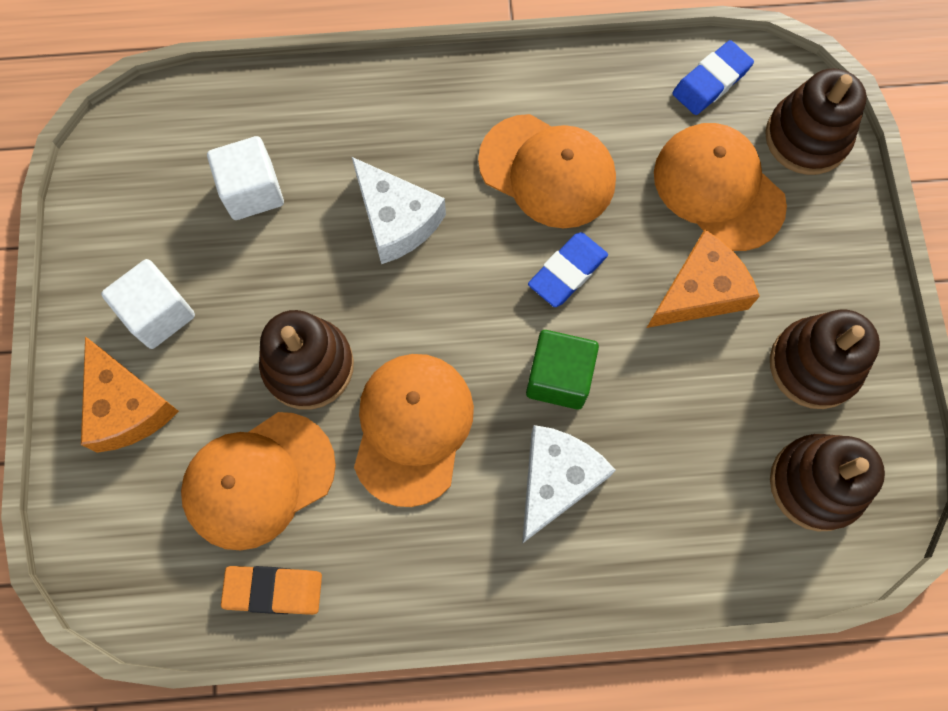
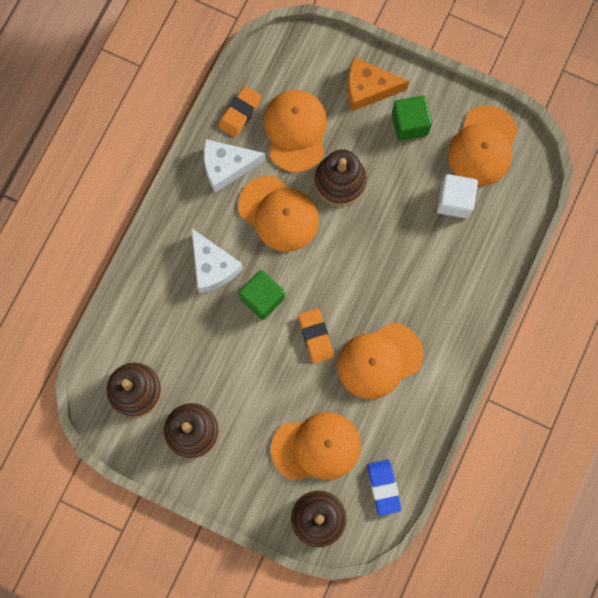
camera: 120 degrees right, 5 degrees up
white cube [101,259,195,349] -> green cube [392,96,432,141]
white cheese [352,157,446,264] -> white cheese moved to [204,139,266,193]
blue eraser [528,232,608,307] -> orange eraser [298,308,334,363]
orange cheese [647,229,760,328] -> none
none -> orange cap [448,105,518,186]

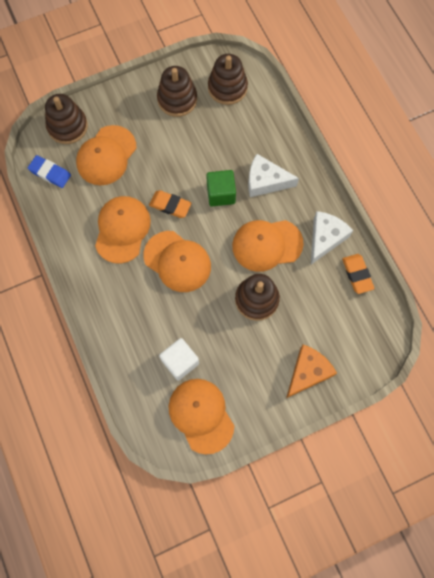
camera: 130 degrees right, 5 degrees down
orange cap [264,90,327,172] -> orange cap moved to [143,231,211,292]
green cube [392,96,432,141] -> none

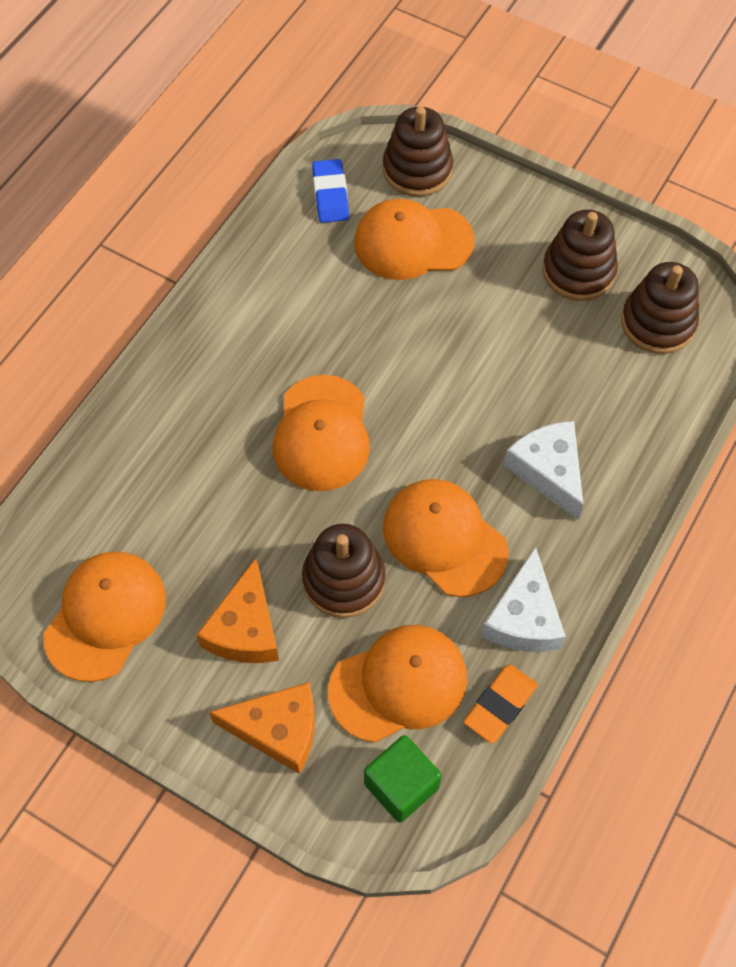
camera: 55 degrees right, 10 degrees down
orange cap [95,196,151,264] -> orange cap moved to [328,625,467,743]
orange eraser [149,190,192,218] -> none
white cube [159,338,199,381] -> none
green cube [207,170,236,207] -> green cube moved to [364,735,442,823]
white cheese [311,211,353,264] -> white cheese turned 105 degrees clockwise [481,546,566,652]
none -> orange cheese [196,557,279,663]

